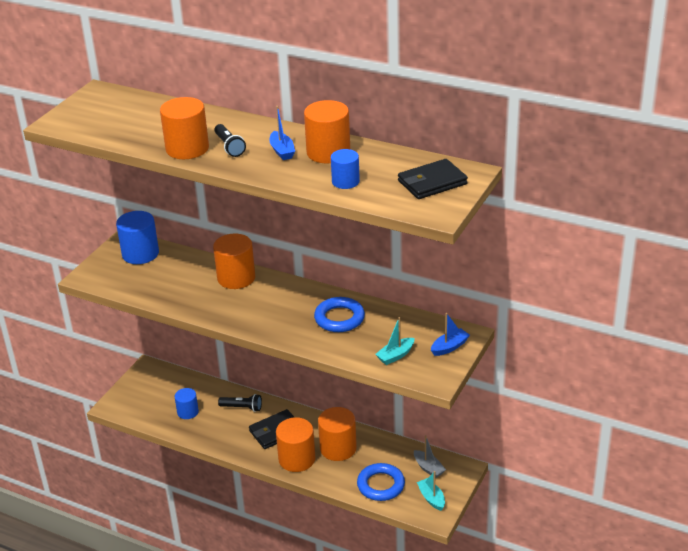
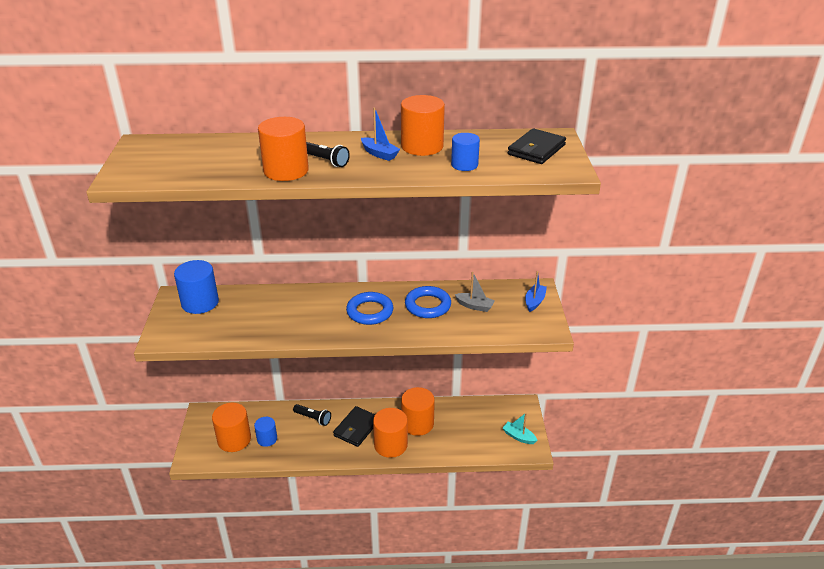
camera: 30 degrees left, 0 degrees up
orange cylinder [213,234,255,289] -> orange cylinder moved to [212,403,251,452]
black flashlight [218,394,262,412] -> black flashlight turned 45 degrees clockwise [293,404,331,426]
blue ring [357,463,405,501] -> blue ring moved to [346,292,393,325]
turquoise boat [375,317,414,365] -> none
grey boat [414,435,446,478] -> grey boat moved to [455,272,495,312]

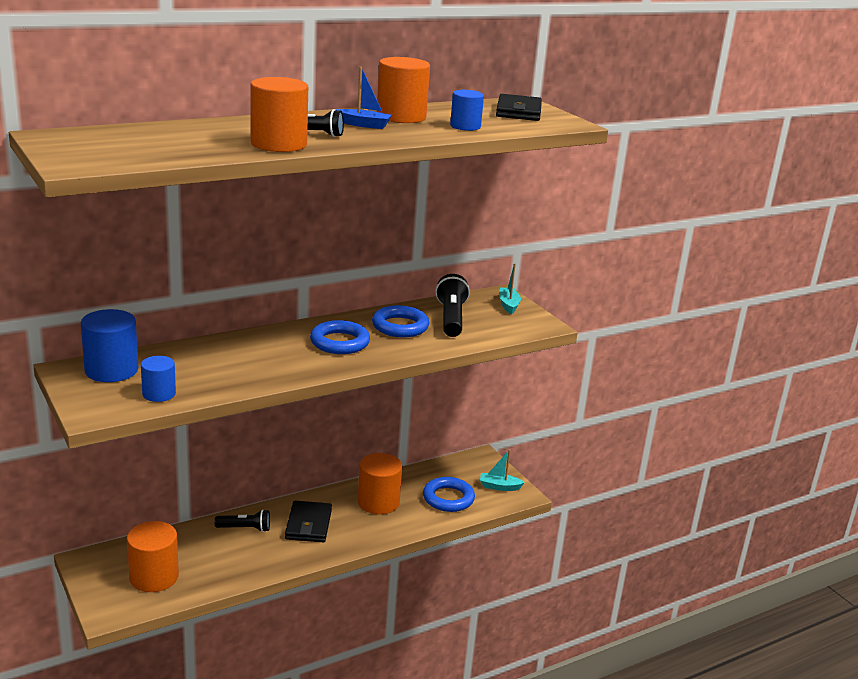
camera: 30 degrees left, 10 degrees down
blue cylinder [254,417,277,447] -> blue cylinder moved to [141,356,176,402]
orange cylinder [373,408,408,458] -> none
grey boat [455,272,495,312] -> black flashlight [435,274,470,337]
blue boat [525,271,547,312] -> turquoise boat [499,263,521,314]
none -> blue ring [423,477,475,512]

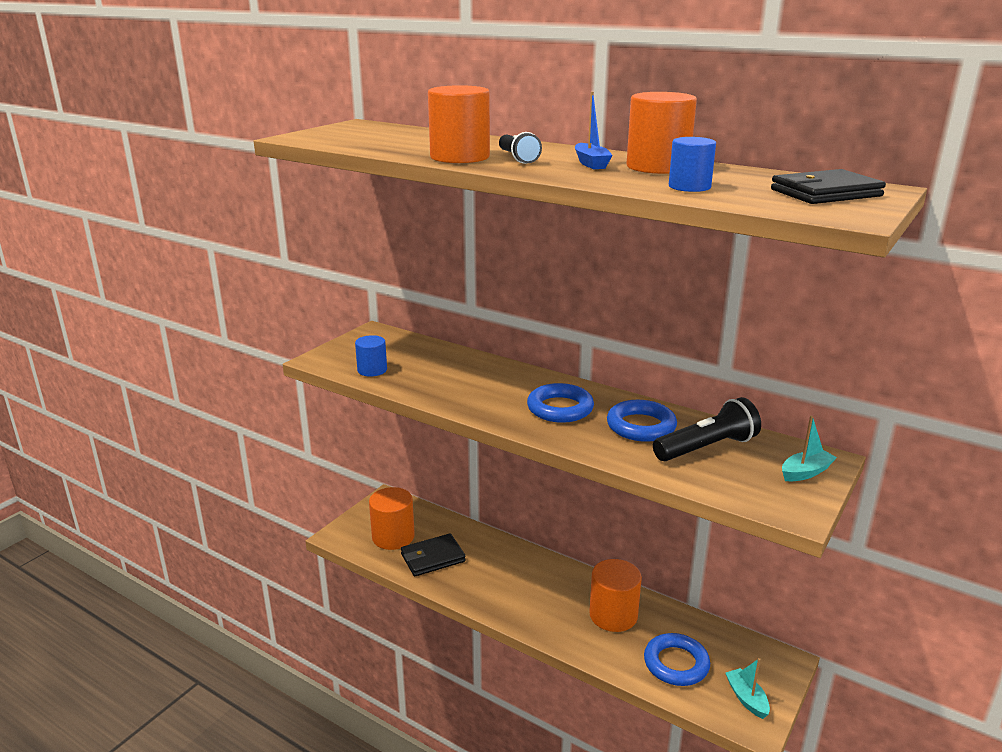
camera: 65 degrees right, 0 degrees up
blue cylinder [81,309,138,382] -> none
black flashlight [215,510,270,532] -> none
black wallet [285,501,332,542] -> black wallet moved to [401,533,466,576]

